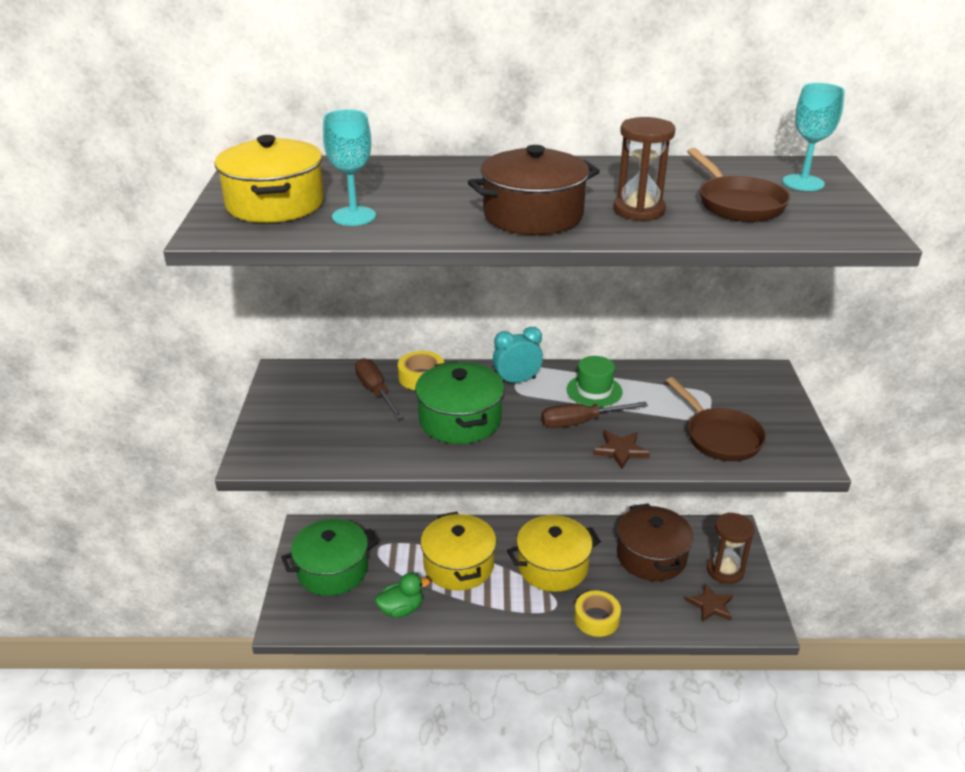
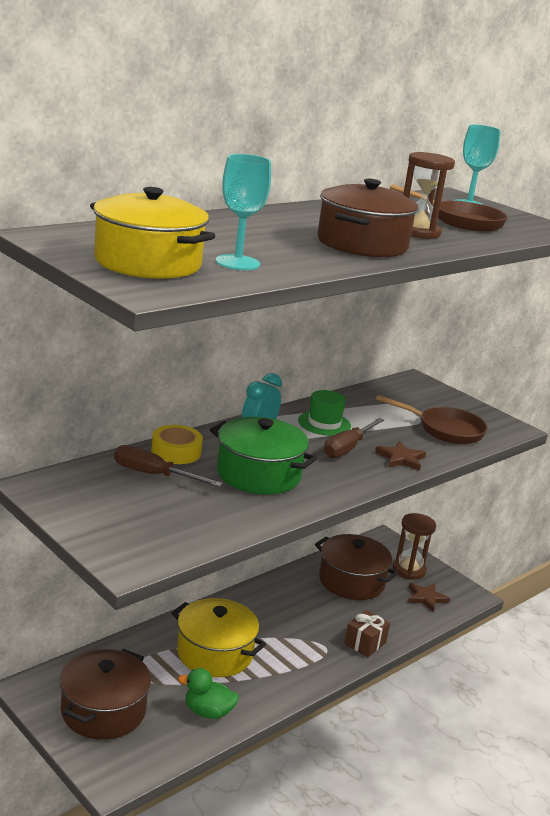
camera: 45 degrees left, 10 degrees down
green pot [281,519,378,596] -> brown pot [59,649,151,740]
green duck [375,573,430,618] -> green duck turned 105 degrees counterclockwise [178,668,239,719]
yellow pot [507,515,601,592] -> none
yellow tape [574,591,621,637] -> brown gift [344,610,390,657]

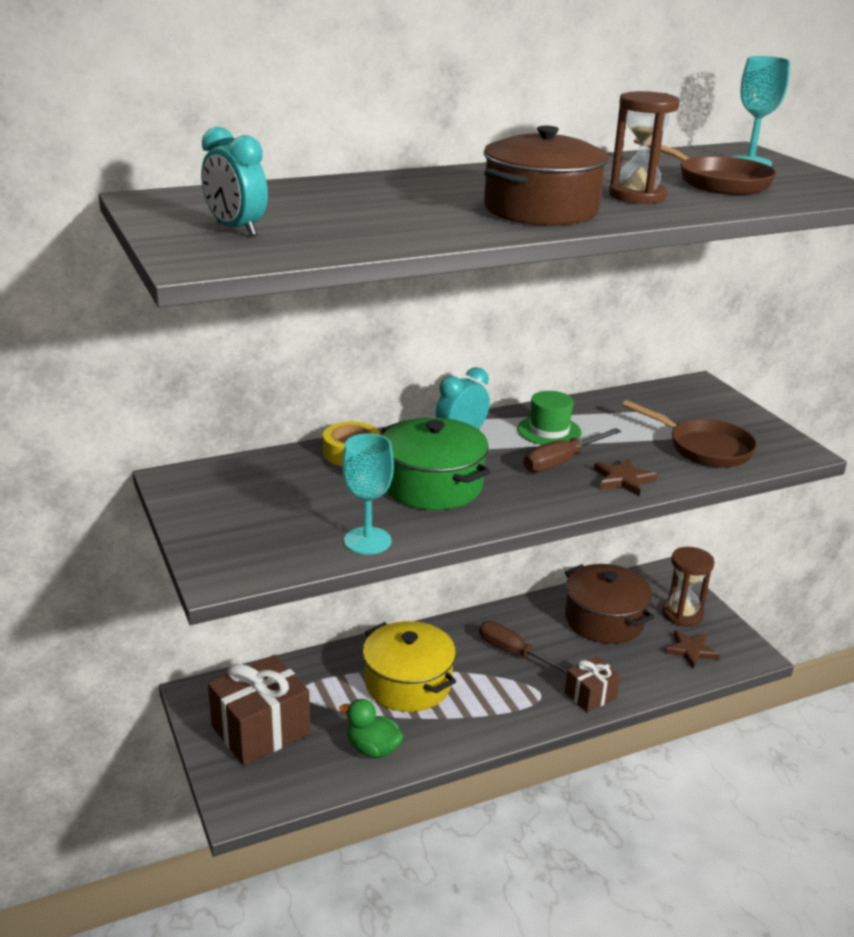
camera: 20 degrees right, 5 degrees up
brown pot [59,649,151,740] -> brown gift [208,655,311,766]
yellow pot [90,187,215,279] -> turquoise clock [201,127,268,236]
brown screwdriver [114,445,223,487] -> brown screwdriver moved to [479,621,568,674]
turquoise goblet [216,154,271,270] -> turquoise goblet moved to [342,433,394,555]

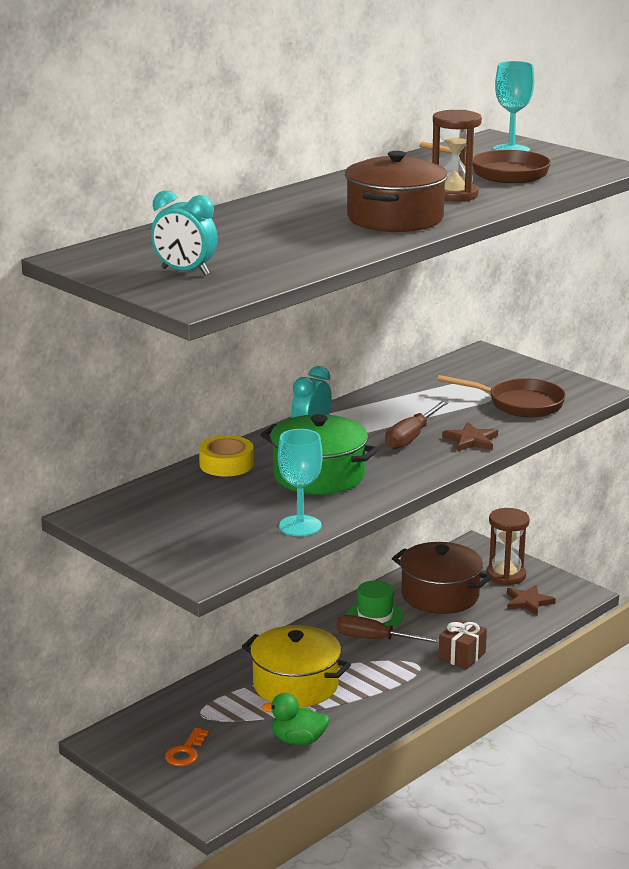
camera: 20 degrees left, 5 degrees down
brown gift [208,655,311,766] -> orange key [165,728,209,766]
green hat [518,391,582,445] -> green hat moved to [347,580,403,628]

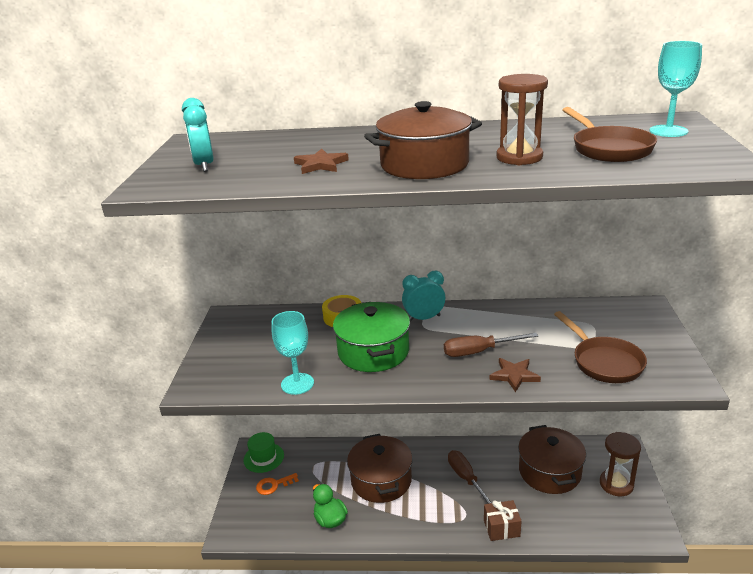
camera: 50 degrees right, 5 degrees up
yellow pot [242,625,351,707] -> brown pot [347,434,413,503]
green hat [347,580,403,628] -> green hat moved to [243,432,284,473]
brown star [507,585,556,616] -> brown star moved to [294,149,349,174]

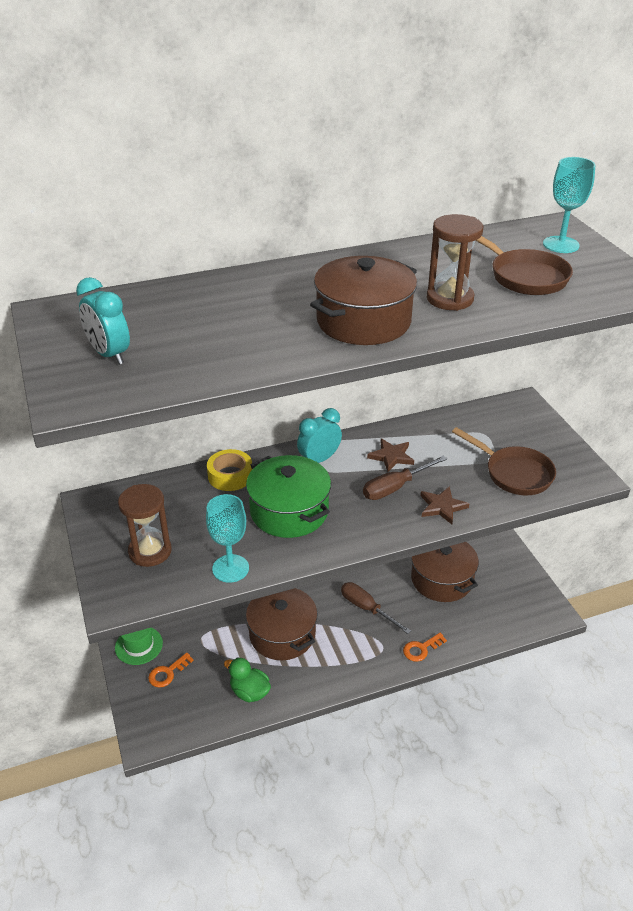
camera: 25 degrees left, 10 degrees up
brown star [294,149,349,174] -> brown star moved to [367,438,414,472]
brown gift [484,500,522,541] -> orange key [403,633,447,662]
brown hourglass [600,432,641,496] -> brown hourglass moved to [118,484,172,567]

